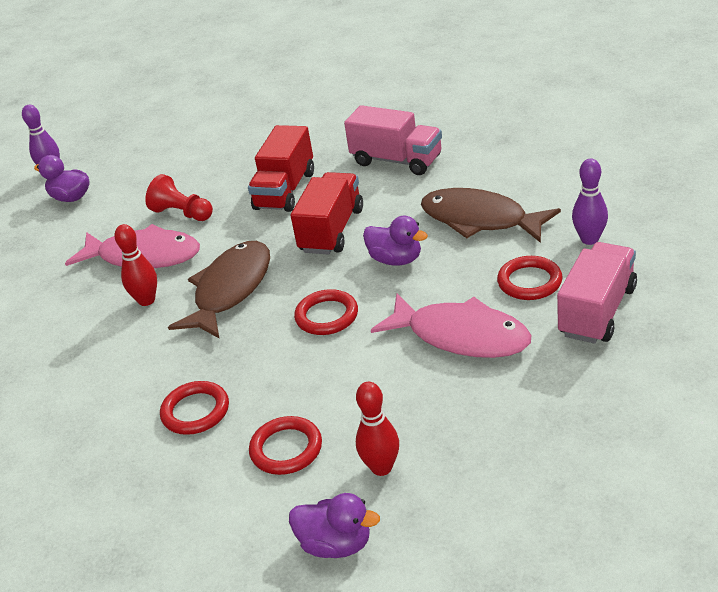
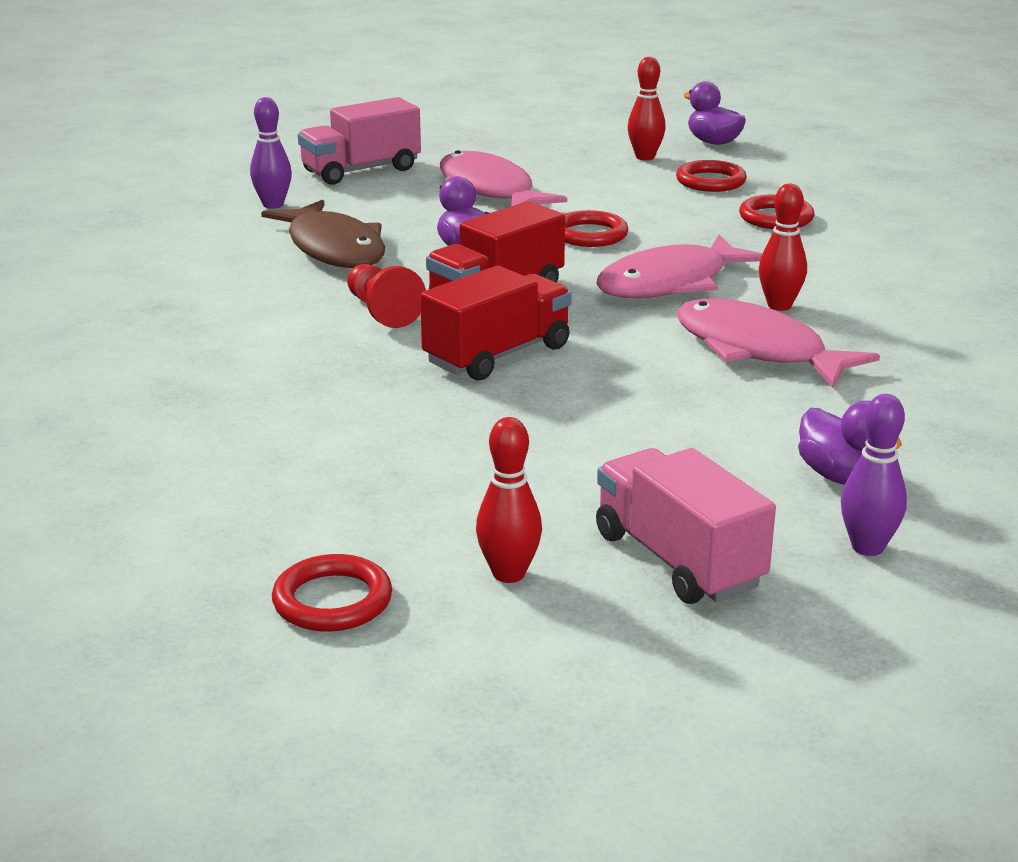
camera: 155 degrees left, 10 degrees down
red pawn [145,174,213,221] -> red pawn moved to [347,264,426,328]
brown fish [168,241,270,339] -> pink fish [597,235,763,298]
pink truck [344,105,442,175] -> pink truck moved to [596,448,776,604]
red ring [497,256,563,300] -> red ring moved to [272,554,392,632]
none -> red bowling pin [476,417,542,583]

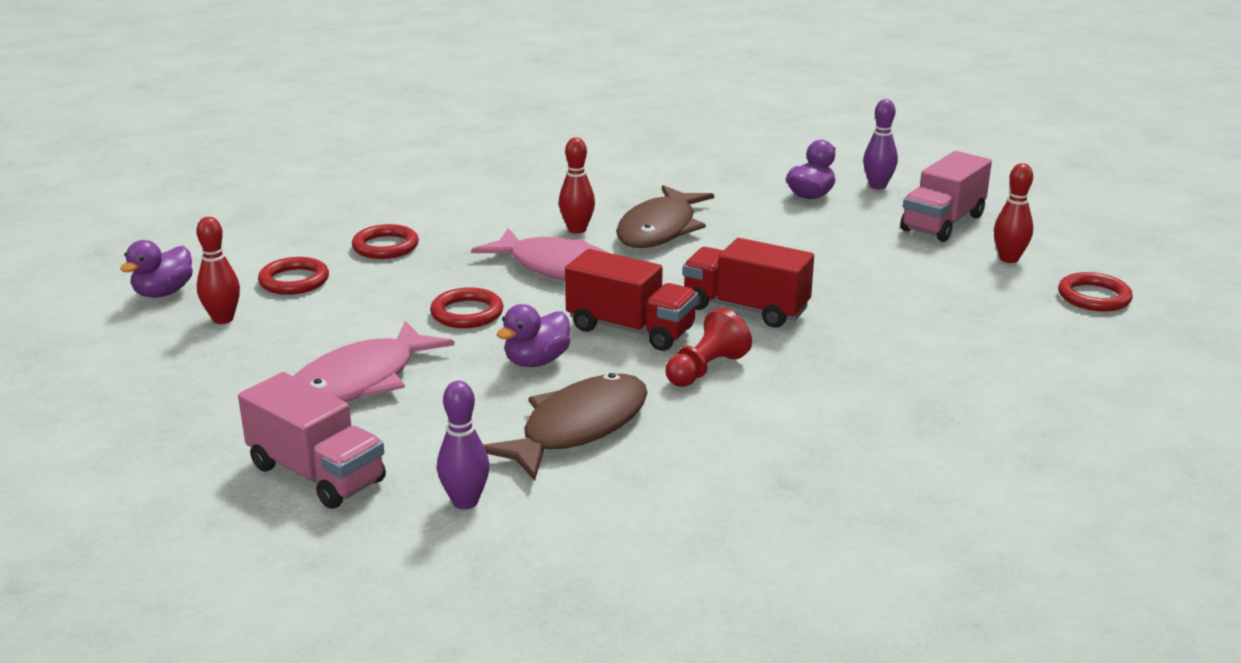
camera: 110 degrees left, 0 degrees up
pink fish [677,298,880,388] -> brown fish [616,185,714,248]

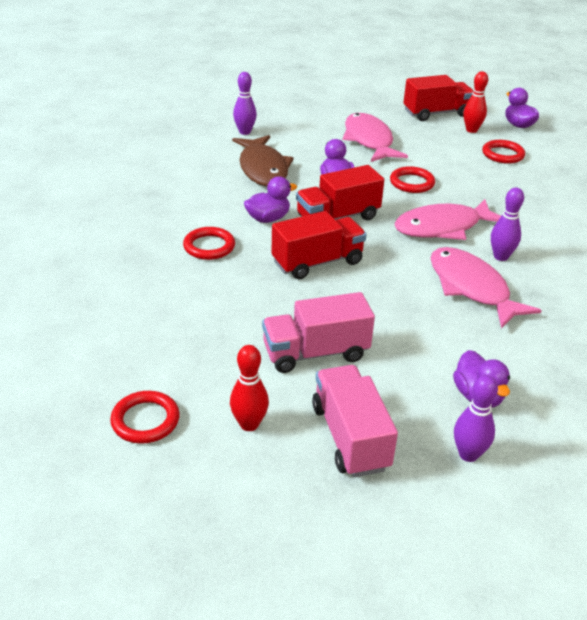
camera: 125 degrees right, 10 degrees up
pink truck [238,372,386,509] -> pink truck moved to [262,292,375,373]
red ring [352,224,419,259] -> red ring moved to [183,227,235,260]
red bowling pin [559,138,595,234] -> purple bowling pin [491,188,524,261]
brown fish [616,185,714,248] -> pink fish [430,247,542,329]
red pawn [665,308,752,387] -> purple duck [244,176,297,223]
none -> red truck [403,75,473,121]

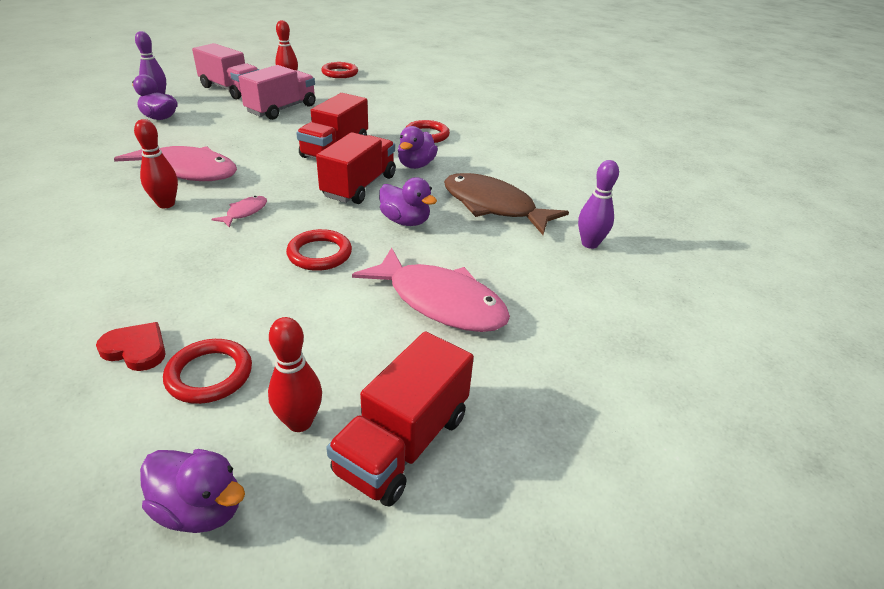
camera: 140 degrees right, 0 degrees up
pink fish [394,199,501,240] -> pink fish [212,196,267,227], size x0.44
purple bowling pin [491,188,524,261] -> red bowling pin [134,119,178,208]
none -> red heart [96,322,166,371]

